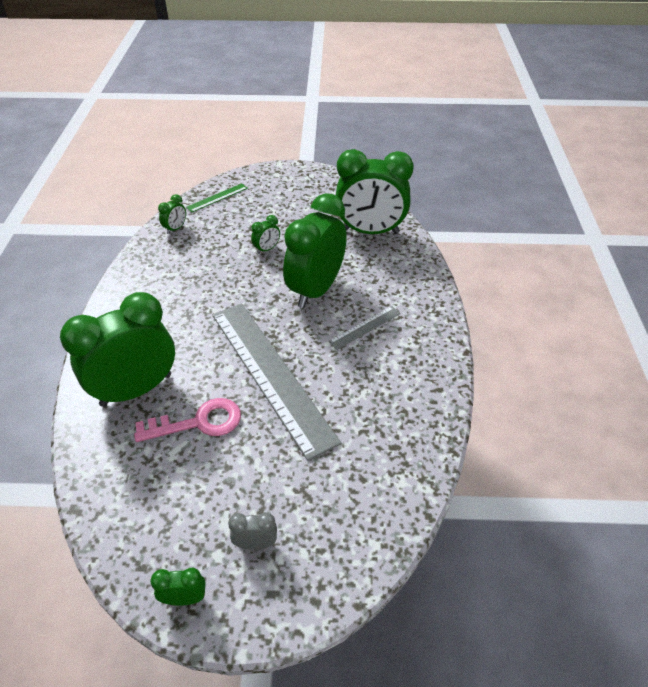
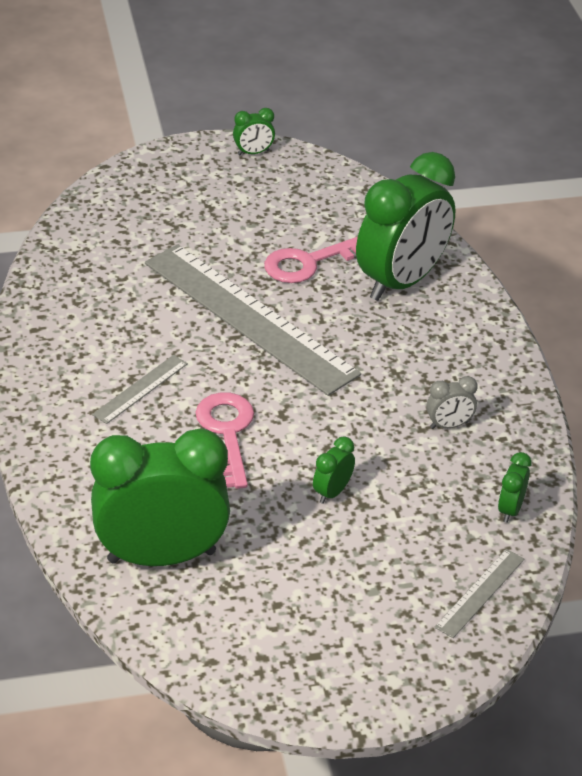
camera: 165 degrees right, 5 degrees down
green ruler [186,183,248,212] -> grey ruler [434,549,525,638]
grey clock [228,512,277,550] -> grey clock moved to [426,376,478,429]
green clock [283,193,347,308] -> pink key [195,392,254,489]

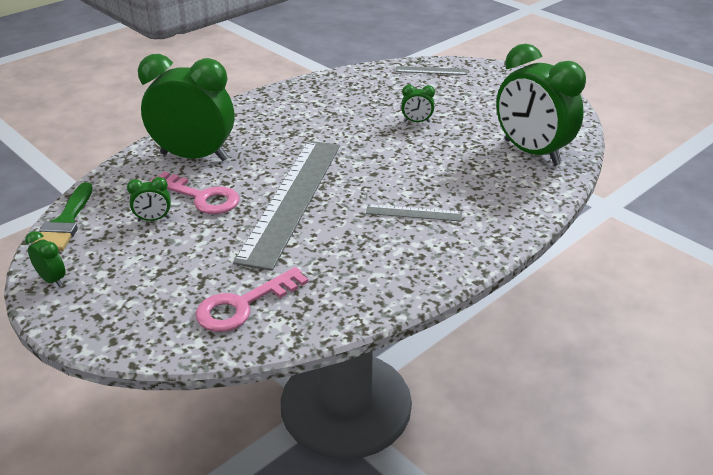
camera: 120 degrees left, 5 degrees down
pink key [195,392,254,489] -> pink key moved to [196,267,308,332]
grey clock [426,376,478,429] -> none
green clock [498,452,532,523] -> green clock moved to [127,177,171,222]
none -> green brush [32,182,93,251]

